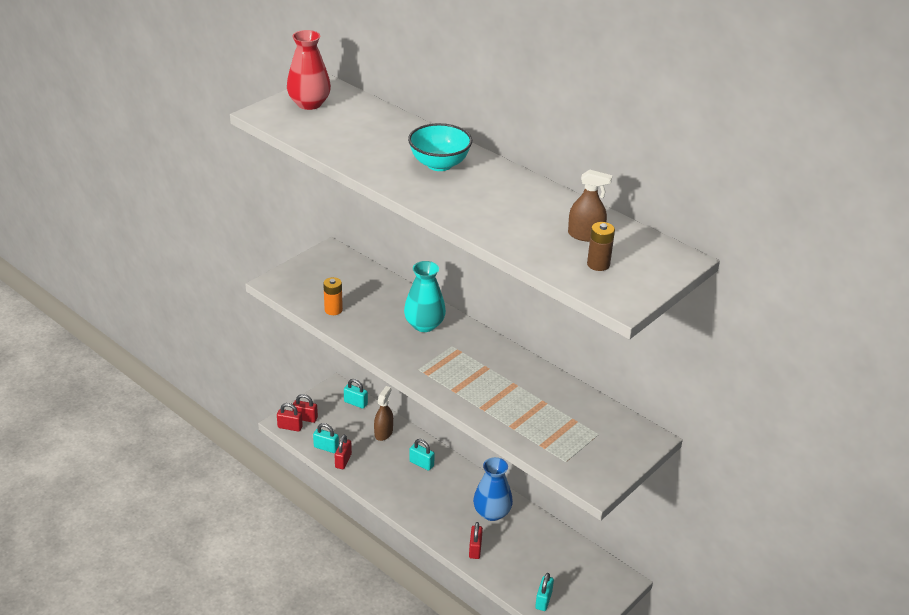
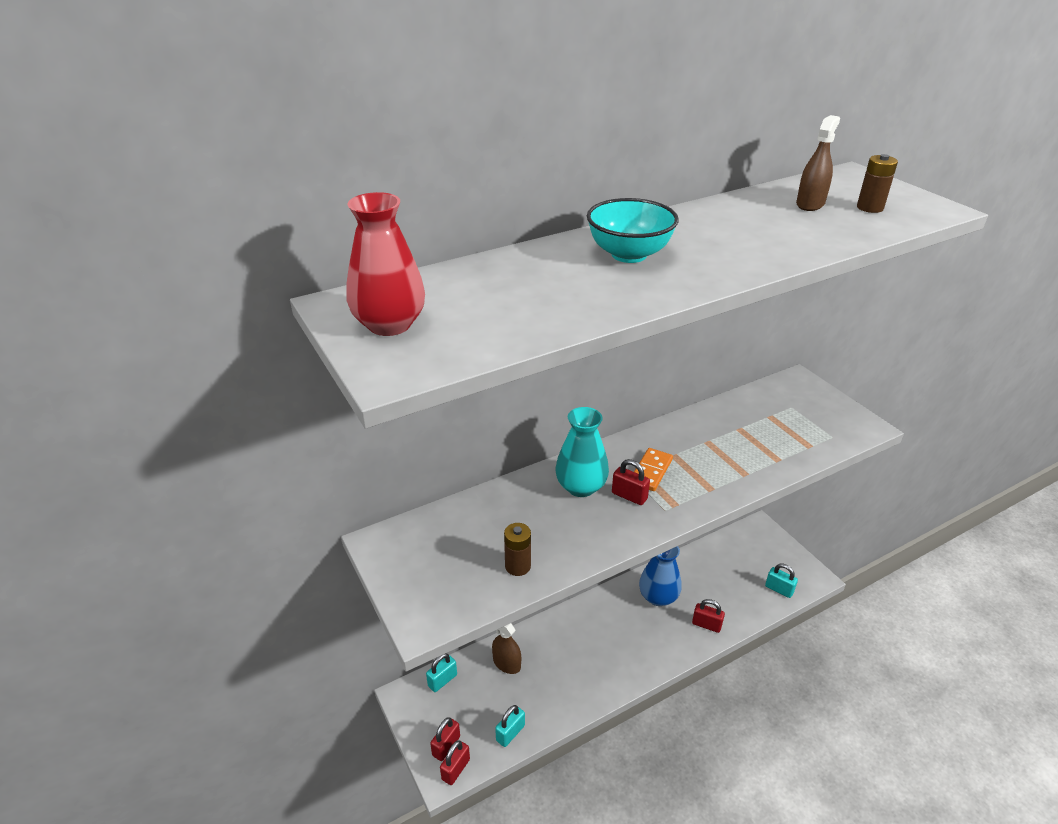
camera: 70 degrees left, 0 degrees up
orange battery [323,277,343,315] -> brown battery [504,523,531,576]
red padlock [335,435,352,469] -> red padlock moved to [612,459,650,505]
turquoise padlock [409,439,435,471] -> none
none -> orange domino [634,448,673,491]

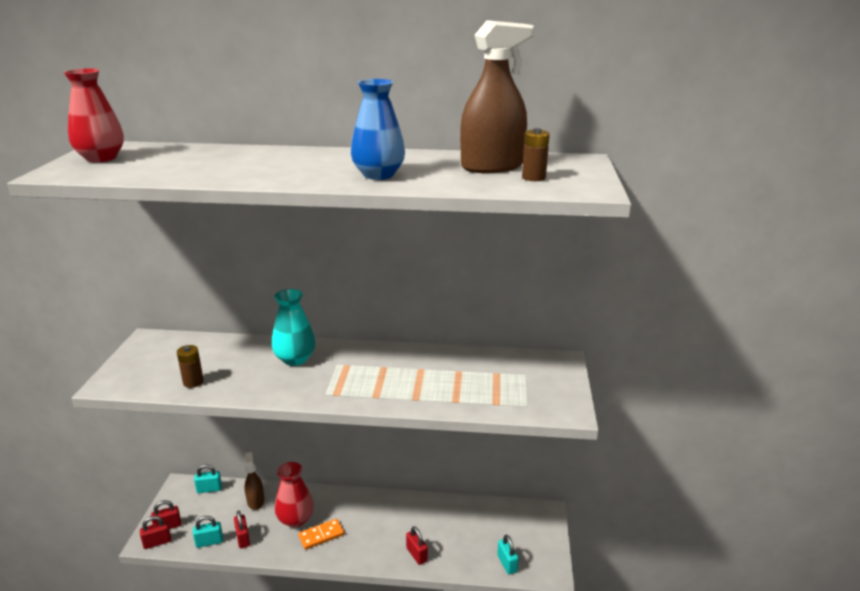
camera: 35 degrees right, 10 degrees down
turquoise bowl [587,198,679,263] -> none
red padlock [612,459,650,505] -> red padlock moved to [234,510,250,549]
orange domino [634,448,673,491] -> orange domino moved to [298,519,344,550]
blue vase [639,546,682,606] -> blue vase moved to [351,79,405,180]
brown spray bottle [796,115,840,211] -> brown spray bottle [460,20,534,173], size x1.81
none -> red vase [275,462,314,528]

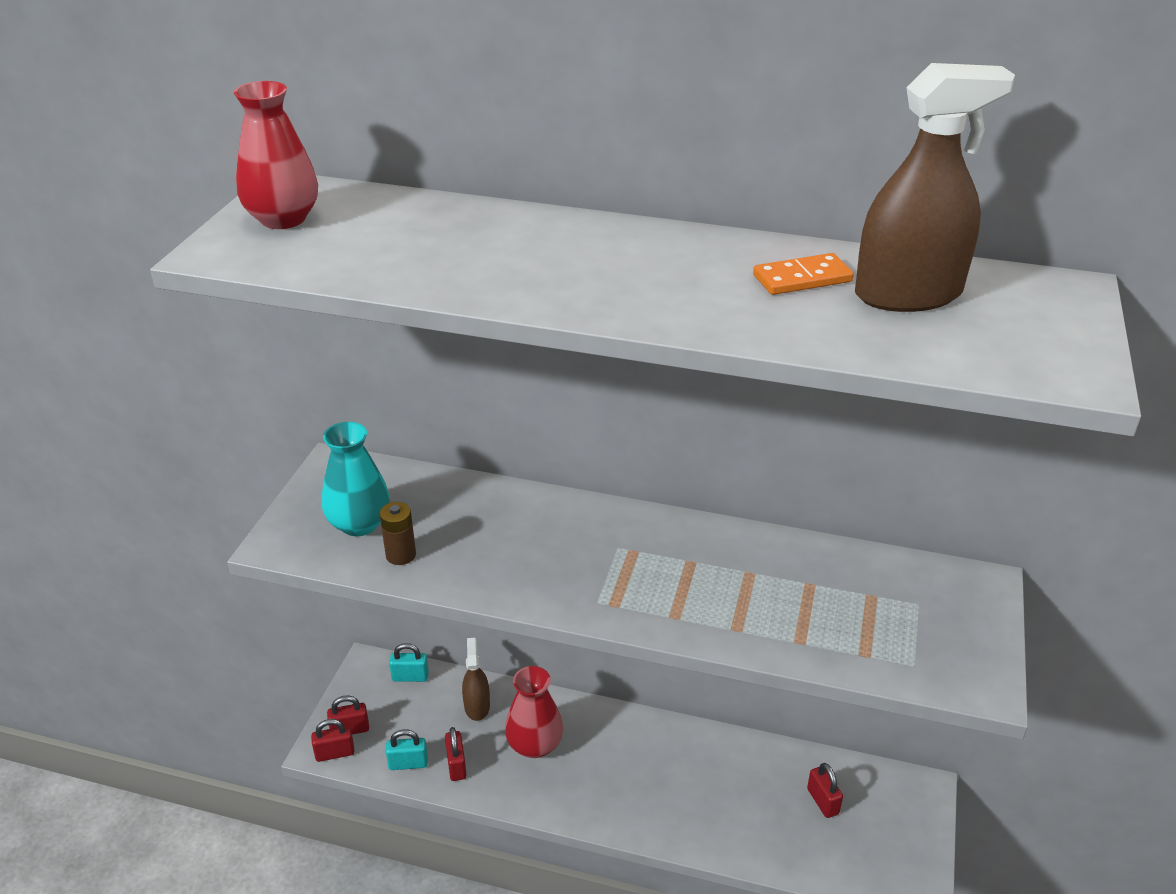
camera: 10 degrees right, 10 degrees up
turquoise vase [272,289,316,366] -> turquoise vase moved to [322,422,390,536]
orange domino [298,519,344,550] -> orange domino moved to [753,253,854,295]
blue vase [351,79,405,180] -> none
red padlock [406,526,428,565] -> red padlock moved to [807,763,843,818]
turquoise padlock [497,535,519,574] -> none
brown battery [522,128,550,181] -> none

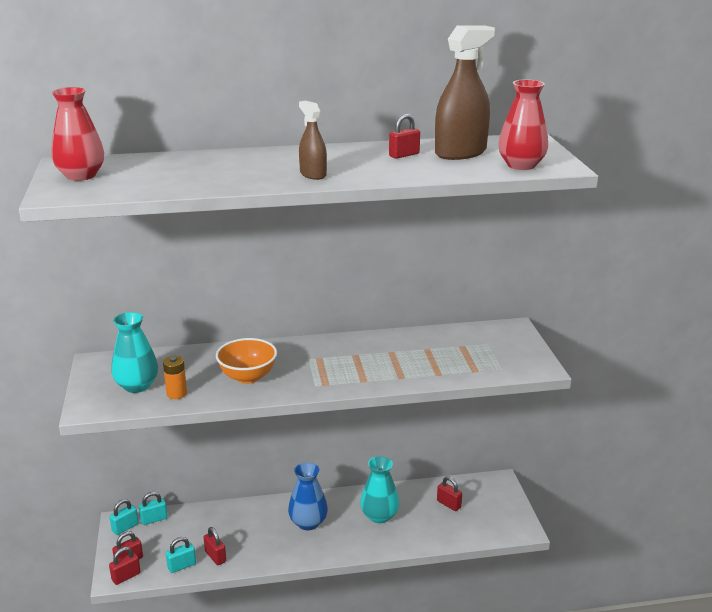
camera: 25 degrees left, 10 degrees down
brown battery [380,502,416,565] -> orange battery [163,356,187,399]
brown spray bottle [462,638,490,721] -> brown spray bottle moved to [299,101,327,180]
red vase [505,666,563,758] -> red vase moved to [498,79,548,170]
orange domino [753,253,854,295] -> red padlock [389,114,420,159]
none -> turquoise padlock [109,499,139,535]
none -> orange bowl [216,338,277,384]
none -> blue vase [288,462,328,530]
none -> turquoise vase [360,456,399,523]

